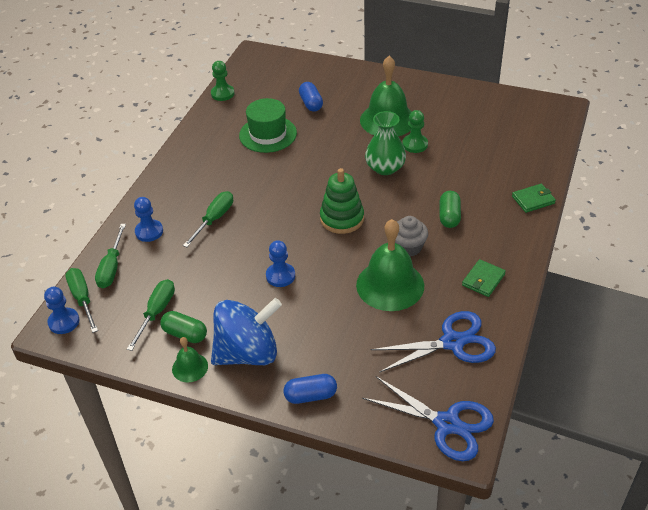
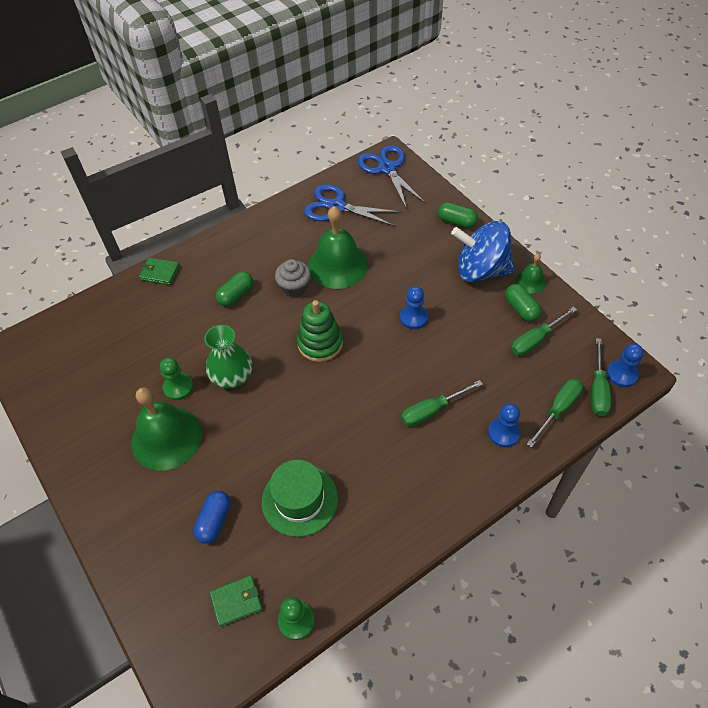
camera: 145 degrees left, 10 degrees up
blue capsule [284,374,337,404] -> green capsule [438,202,478,228]
green wallet [462,259,506,297] -> green wallet moved to [210,575,262,627]

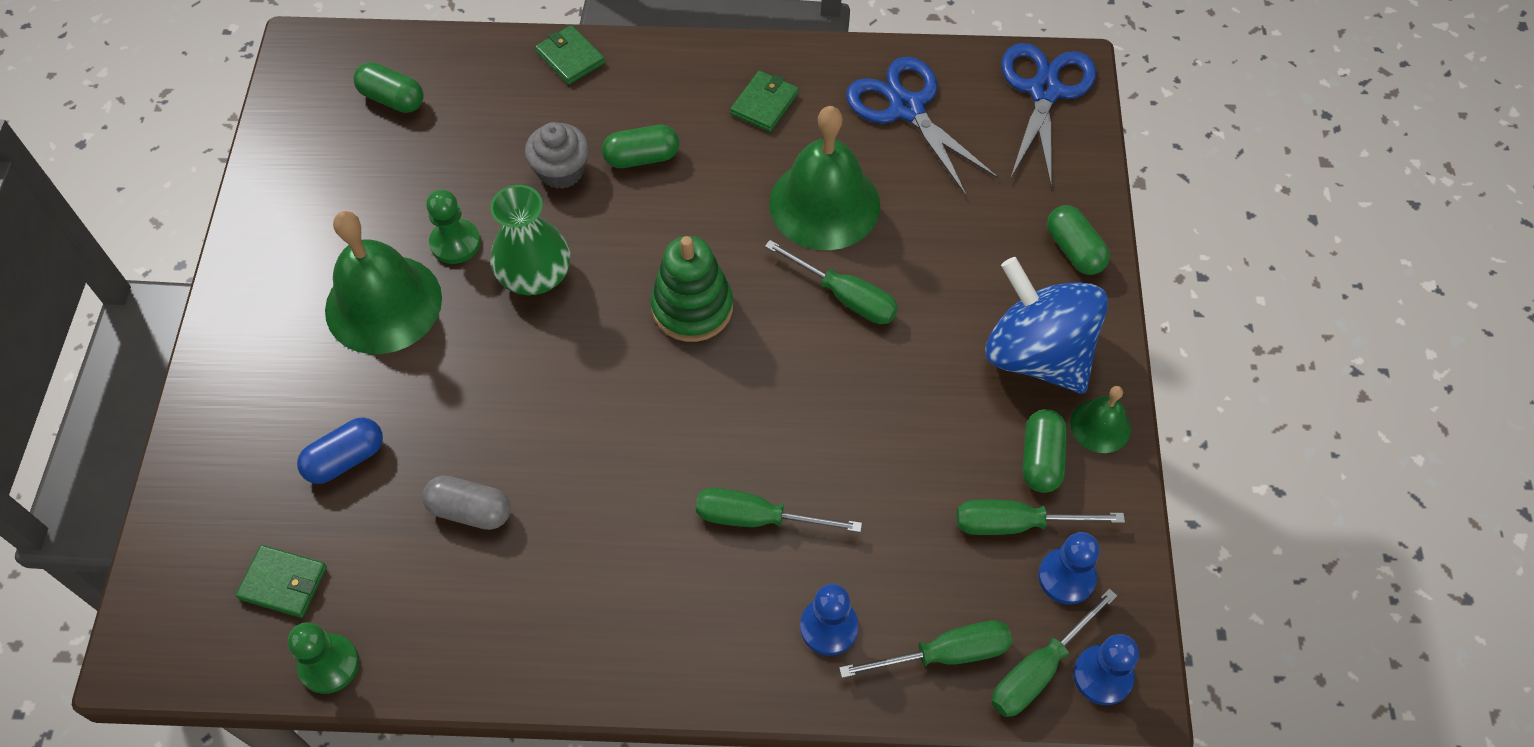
camera: 35 degrees right, 5 degrees up
green hat [262,460,338,537] -> grey capsule [422,476,511,530]
grey cupcake [275,259,311,297] -> grey cupcake moved to [525,122,589,189]
blue pawn [400,286,428,329] -> blue pawn moved to [1038,532,1100,604]
none -> green capsule [353,62,424,113]
none -> green wallet [730,71,799,132]
none -> green screwdriver [765,240,898,324]

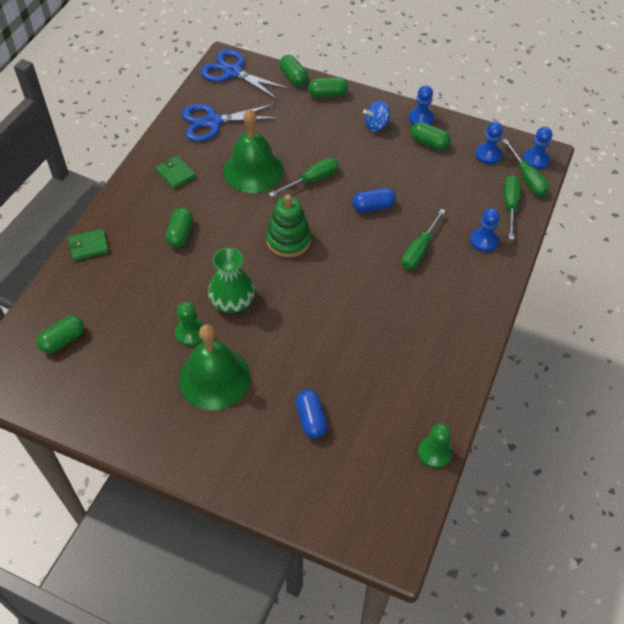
camera: 70 degrees left, 5 degrees down
green wallet [236,545,327,618] -> none
grey capsule [422,476,511,530] -> none
grey cupcake [525,122,589,189] -> none
green screwdriver [957,499,1125,535] -> none
blue spinning top [985,257,1108,393] -> blue spinning top [363,101,390,132], size x0.49
green bell [1070,386,1131,453] -> blue pawn [409,85,434,125]
none -> green capsule [279,55,308,86]
none -> blue capsule [352,188,396,212]

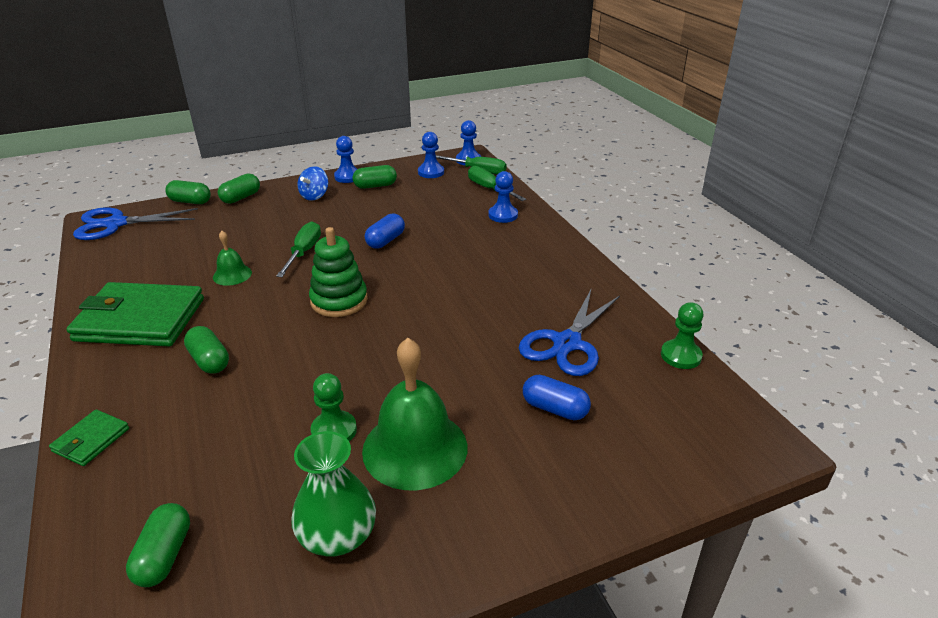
camera: 45 degrees left, 20 degrees down
green wallet [155,155,196,189] -> green wallet [67,282,204,346], size x2.20
blue scissors [181,104,279,142] -> blue scissors moved to [519,290,620,376]
green vase [208,247,255,313] -> green vase moved to [291,431,376,557]
green bell [223,109,284,193] -> green bell [213,231,252,286], size x0.49
green screwdriver [402,209,445,269] -> none

